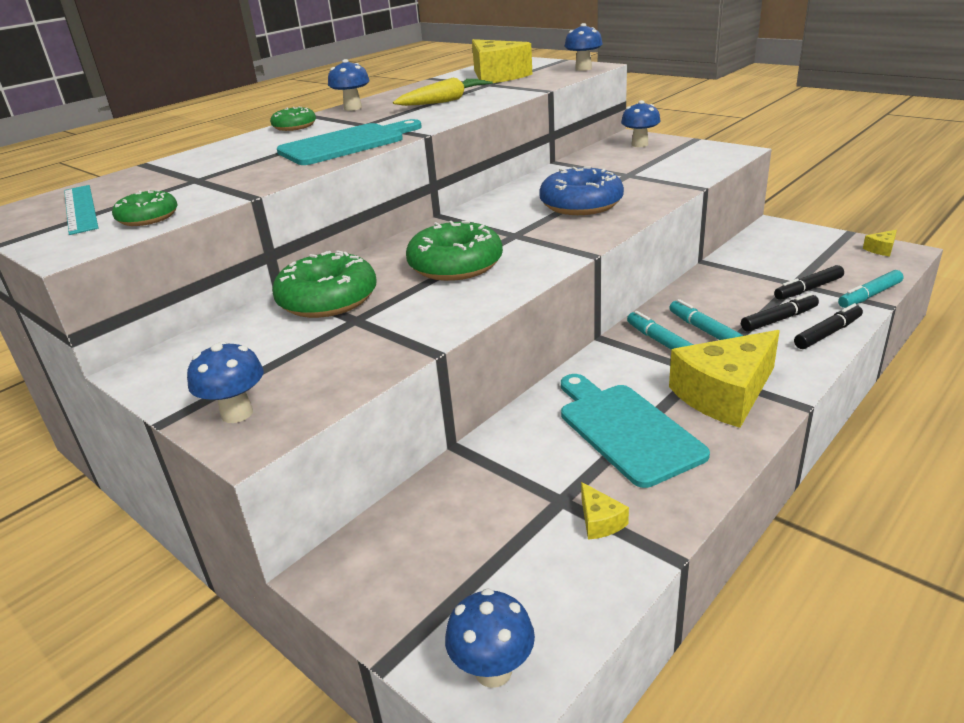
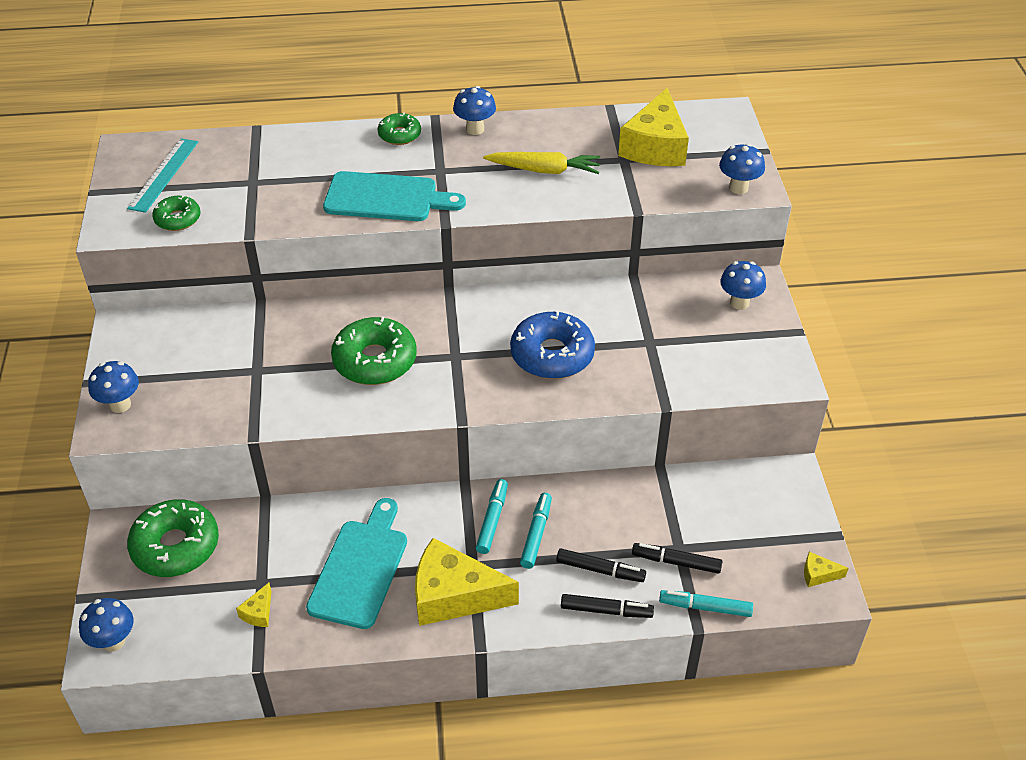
camera: 40 degrees right, 15 degrees up
green donut [272,250,377,318] -> green donut moved to [127,499,219,577]

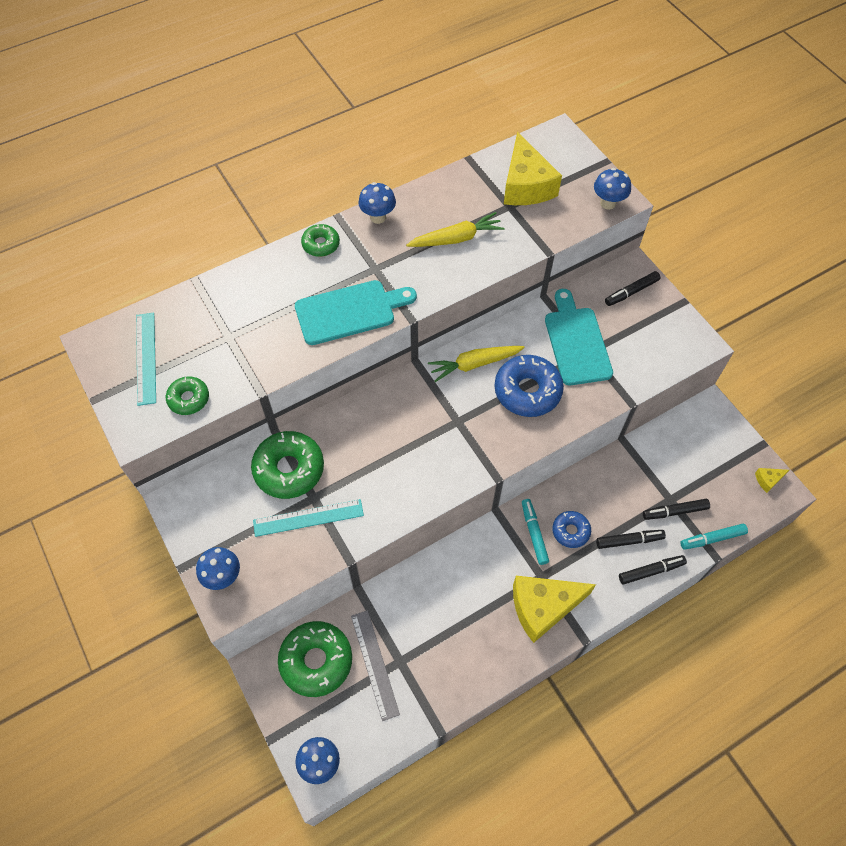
camera: 25 degrees left, 15 degrees up
yellow cheese [236,583,271,627] -> none
turquoise cutting board [306,498,407,629] -> turquoise cutting board moved to [545,289,613,385]
green donut [331,316,417,385] -> green donut moved to [251,431,324,499]
turquoise marker [520,493,552,569] -> blue donut [552,511,591,548]
blue mushroom [720,261,766,310] -> black marker [605,271,660,306]
none -> turquoise ruler [253,499,364,537]
none -> grey ruler [351,610,400,721]
none -> yellow carrot [428,346,525,382]

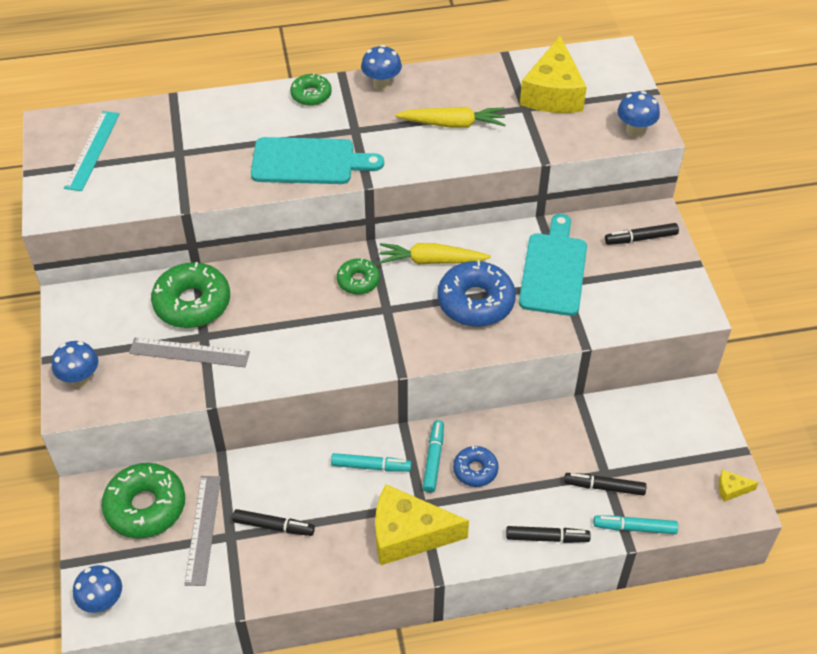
camera: 20 degrees right, 10 degrees down
green donut [166,376,209,415] -> green donut moved to [337,258,380,295]
turquoise ruler [253,499,364,537] -> grey ruler [129,338,250,367]
black marker [596,530,666,549] -> black marker moved to [232,509,315,536]
none -> turquoise marker [331,453,412,472]

